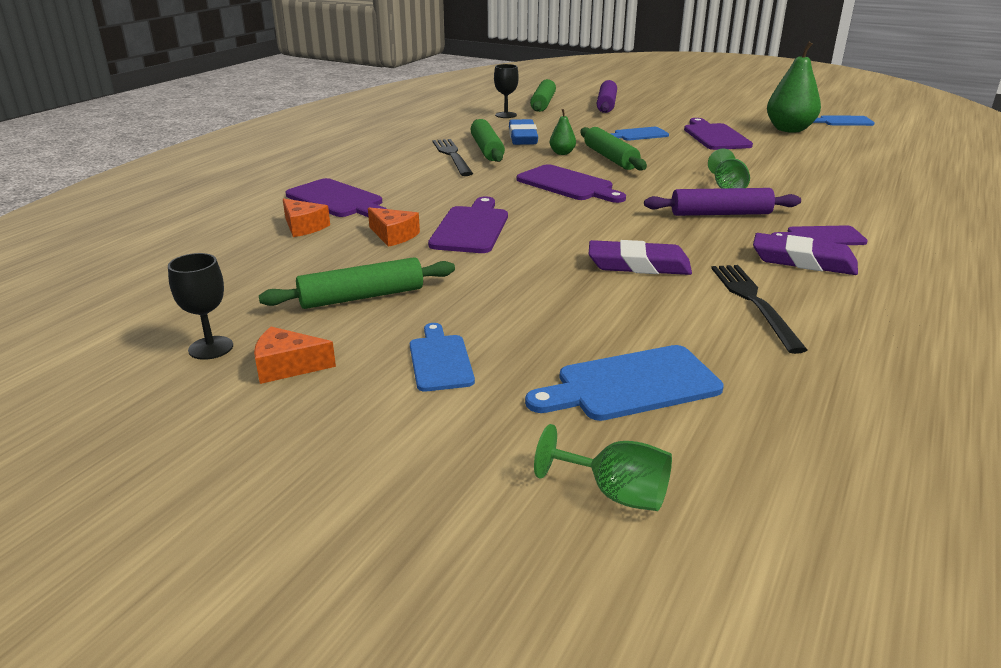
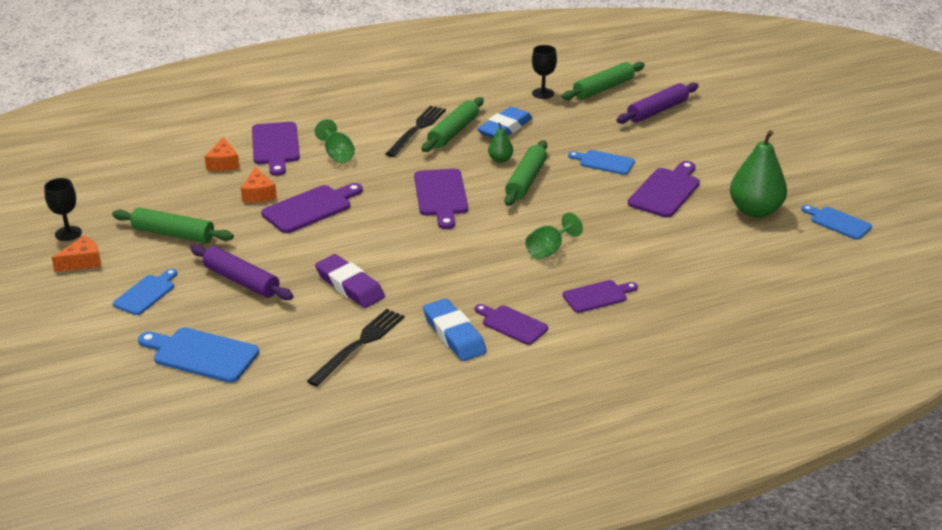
camera: 40 degrees right, 5 degrees up
orange cheese [254,327,336,384] -> orange cheese turned 105 degrees clockwise [51,236,101,272]
green goblet [534,424,672,511] -> green goblet moved to [315,119,355,163]
purple rolling pin [644,188,801,216] -> purple rolling pin moved to [190,245,294,300]
purple eraser [753,233,858,275] -> blue eraser [423,298,487,361]
none -> purple cutting board [562,280,638,313]

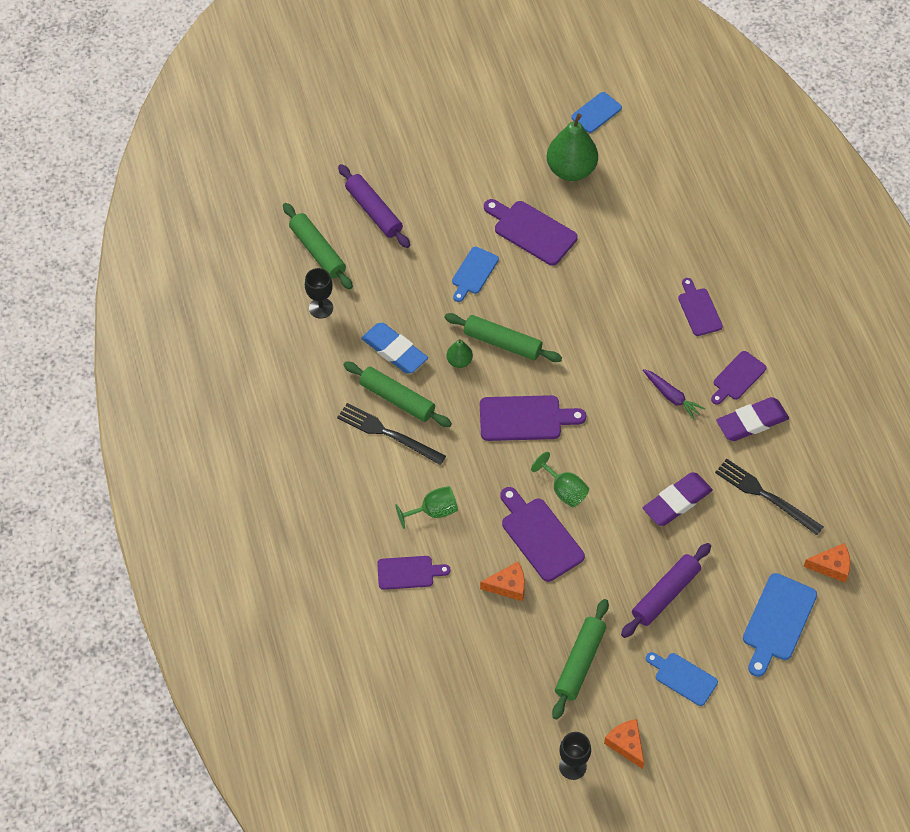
camera: 85 degrees left, 25 degrees up
orange cheese [205,137,240,171] -> orange cheese moved to [803,543,850,582]
purple cutting board [252,122,300,176] -> purple cutting board [377,556,451,590], size x0.65
blue eraser [423,298,487,361] -> purple eraser [716,397,789,441]
green goblet [525,212,583,259] -> green goblet moved to [531,452,589,507]
none -> purple carrot [643,369,705,420]

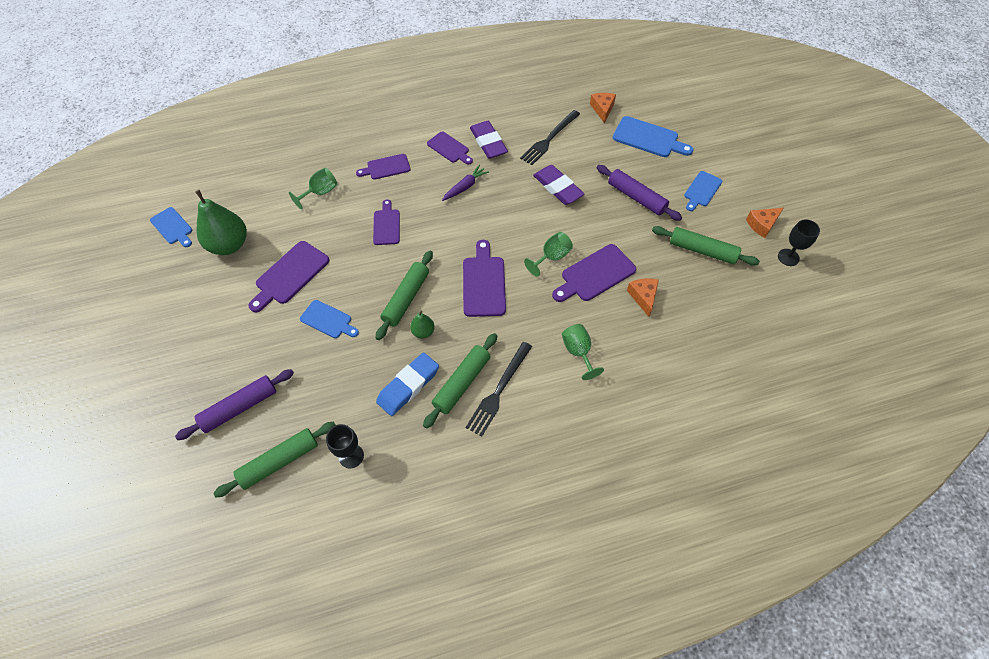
camera: 90 degrees left, 0 degrees up
purple cutting board [377,556,451,590] -> purple cutting board moved to [373,199,400,245]
none -> green goblet [289,168,337,209]

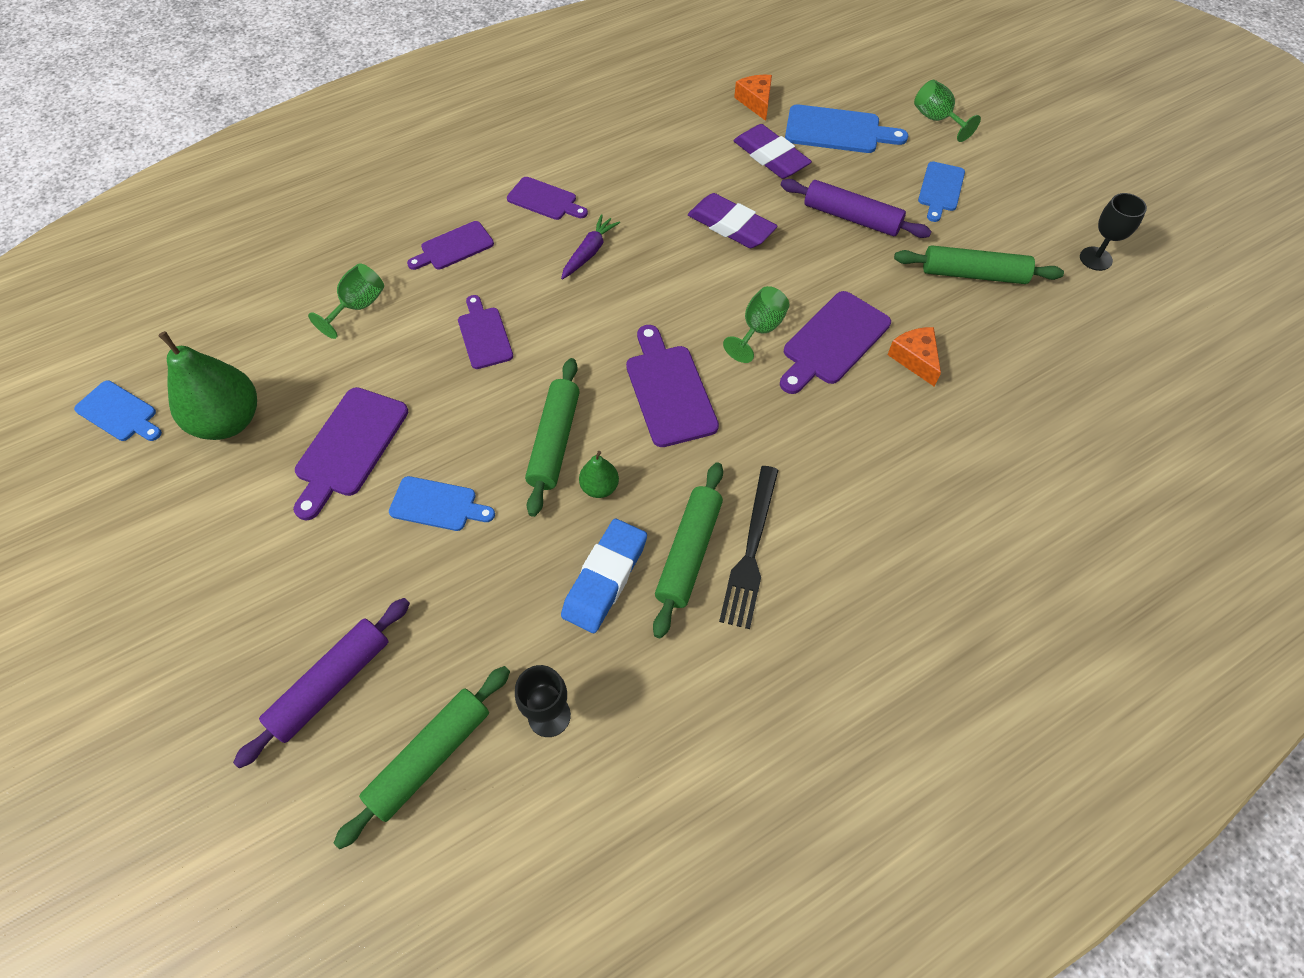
camera: 15 degrees left, 0 degrees up
purple eraser [470,121,508,159] -> purple eraser moved to [734,124,812,179]
black fork [520,110,580,165] -> none
green goblet [562,324,604,380] -> green goblet moved to [914,80,981,142]
orange cheese [746,208,783,238] -> none

